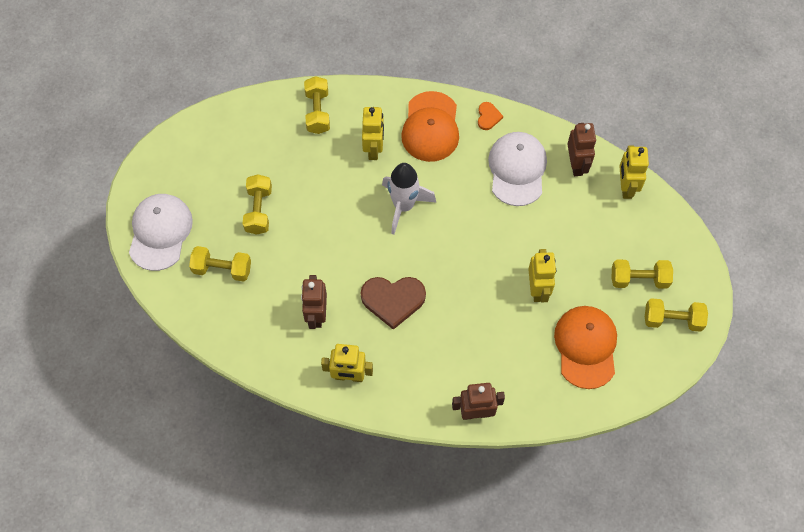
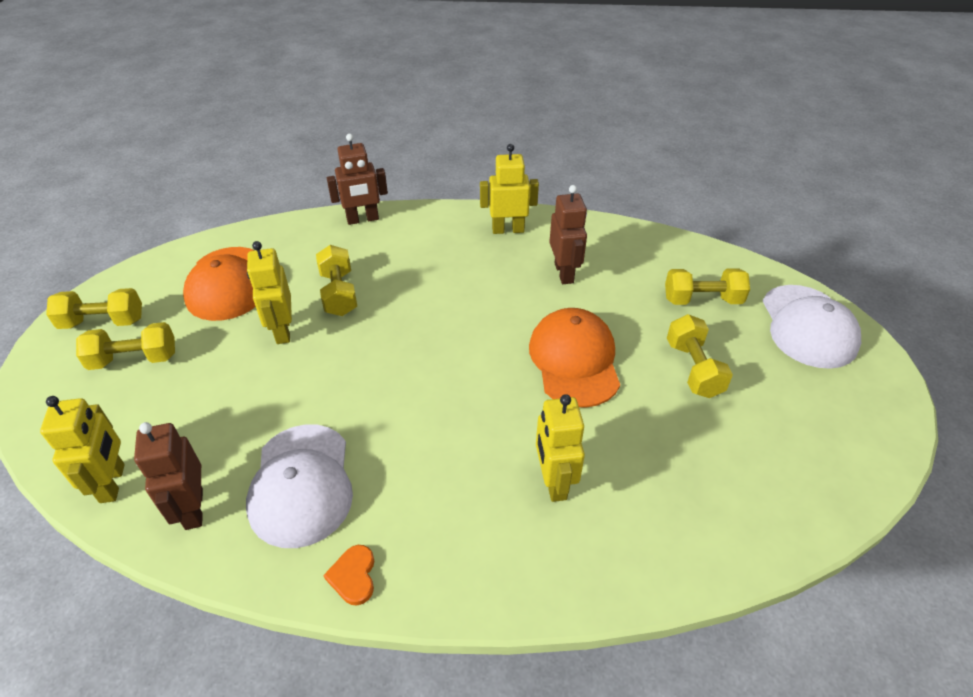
camera: 170 degrees right, 20 degrees down
yellow dumbbell [304,76,330,134] -> yellow dumbbell moved to [316,245,357,316]
brown heart [361,277,426,330] -> none
white rocket [382,163,437,235] -> none
orange cap [401,91,459,162] -> orange cap moved to [529,308,620,408]

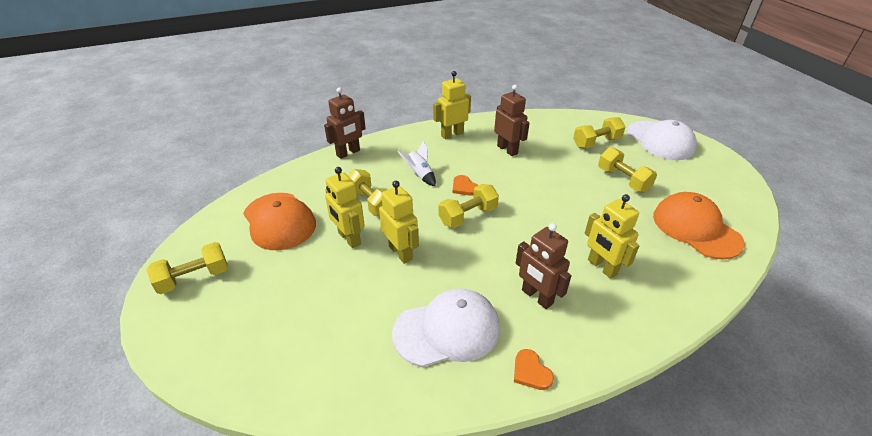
camera: 25 degrees left, 5 degrees down
yellow robot [40,396,125,503] -> yellow robot moved to [379,181,419,264]
yellow dumbbell [76,322,175,370] -> yellow dumbbell moved to [438,184,499,228]
brown robot [134,422,203,530] -> brown robot moved to [516,223,571,309]
white cap [246,424,353,548] -> white cap turned 75 degrees counterclockwise [392,288,500,367]
orange cap [529,308,620,408] -> orange cap moved to [653,192,745,259]
none -> white rocket [397,141,436,186]
none -> orange heart [453,175,478,196]

